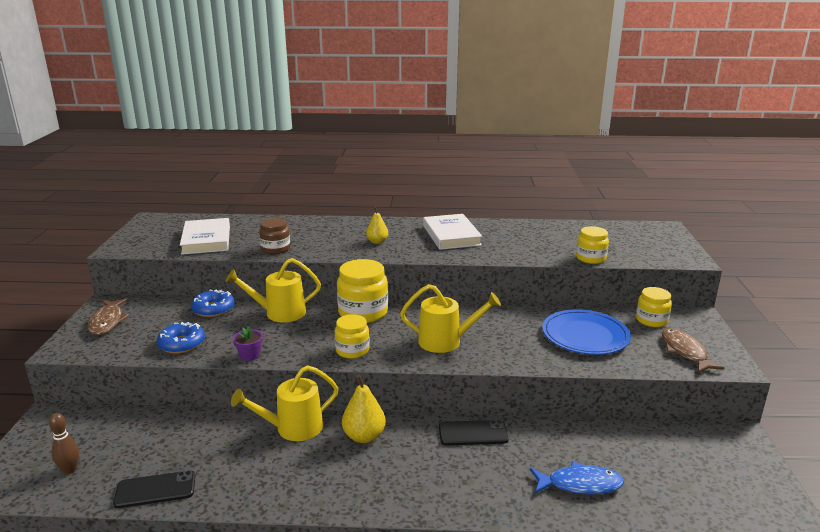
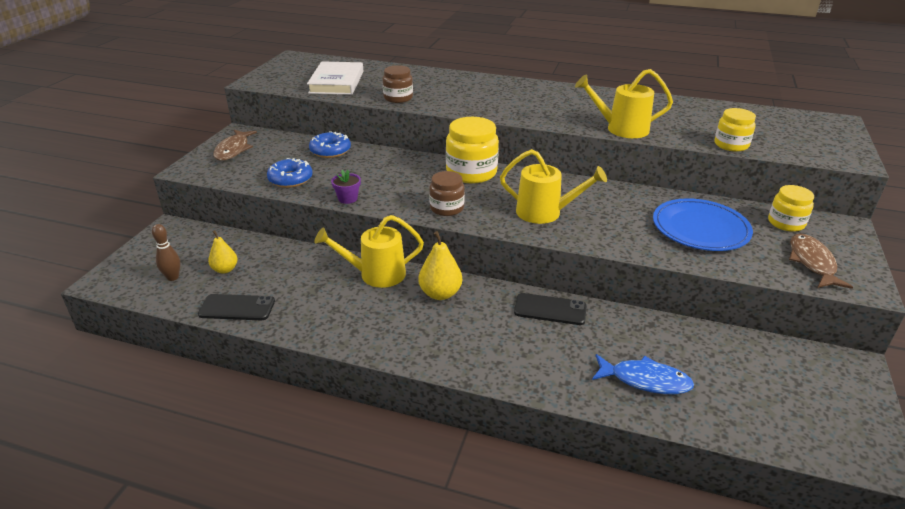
camera: 15 degrees right, 10 degrees up
yellow watering can [225,258,321,323] -> yellow watering can moved to [575,69,673,138]
yellow jar [335,314,370,359] -> brown jar [429,171,465,216]
yellow pear [366,206,388,244] -> yellow pear moved to [208,230,237,274]
white book [423,214,482,250] -> none

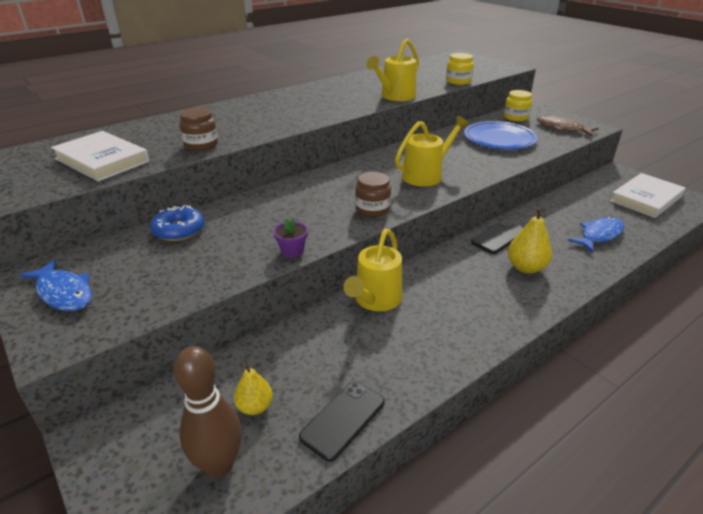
camera: 55 degrees left, 0 degrees up
brown bowling pin [152,224,181,281] -> brown bowling pin [174,346,242,478], size x1.71
brown fish [213,130,257,161] -> blue fish [20,259,92,311]
blue donut [267,158,313,188] -> none
yellow pear [418,231,462,300] -> yellow pear moved to [508,207,552,273]
yellow jar [446,117,499,184] -> none
none -> white book [610,173,686,218]

